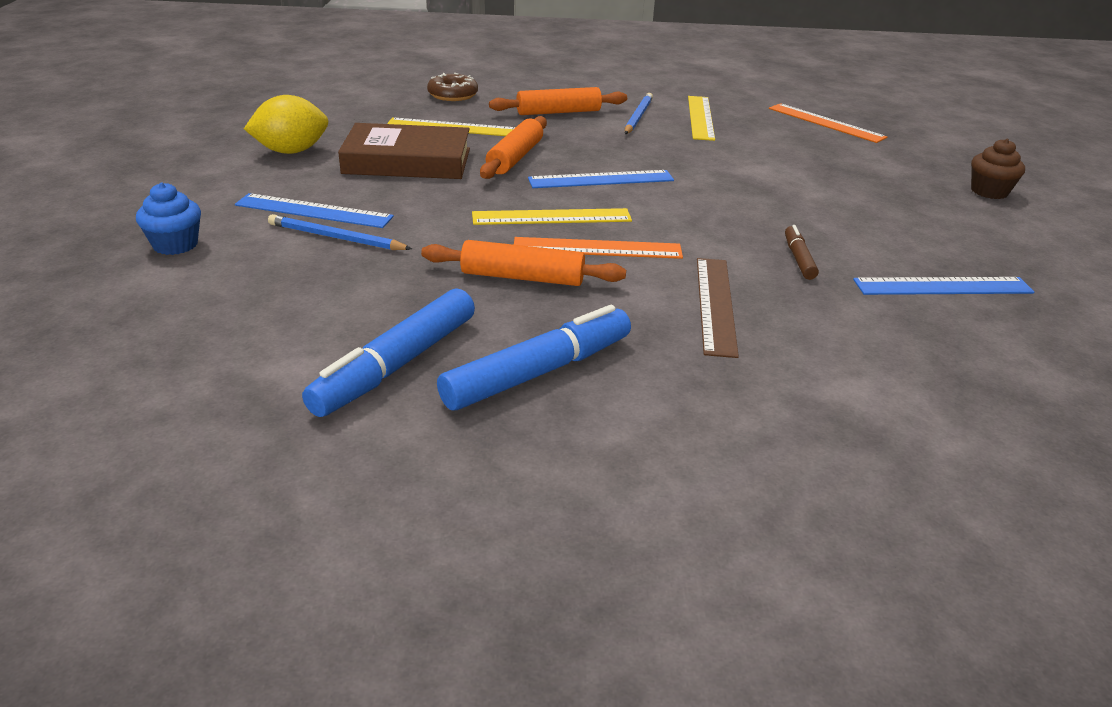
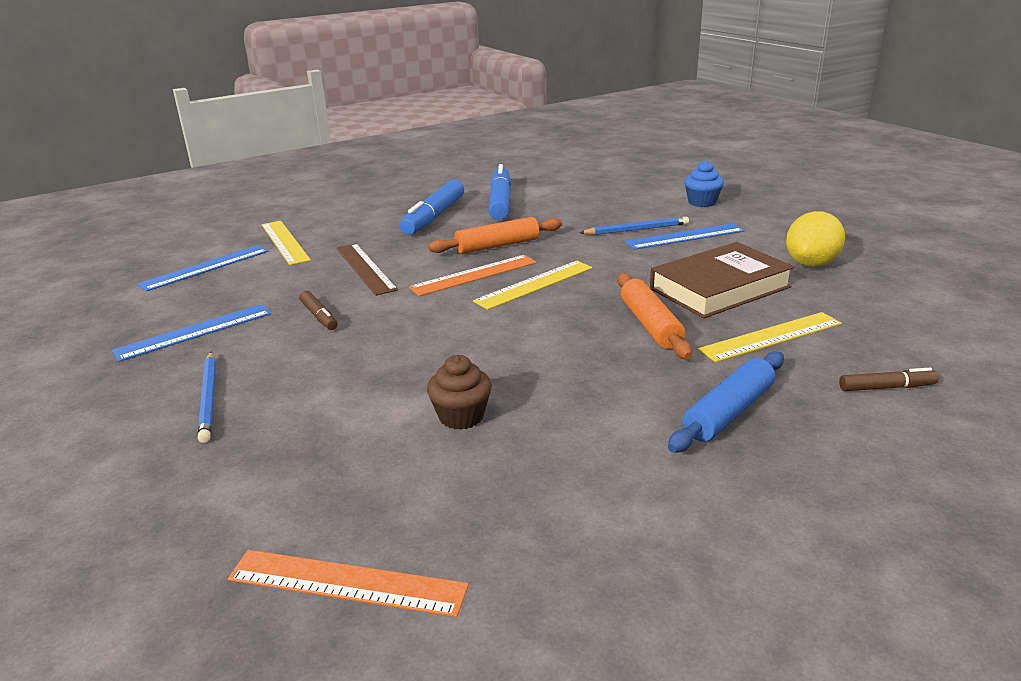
camera: 150 degrees right, 5 degrees down
brown donut [427,73,478,101] -> brown marker [839,368,939,391]
orange rolling pin [489,87,627,115] -> blue rolling pin [668,351,784,453]
blue ruler [528,170,674,188] -> blue ruler moved to [137,245,268,291]
blue pencil [625,93,653,134] -> blue pencil moved to [198,352,216,443]
yellow ruler [688,96,715,141] -> yellow ruler moved to [262,221,311,265]
brown cupcake [971,139,1025,199] -> brown cupcake moved to [427,355,492,430]

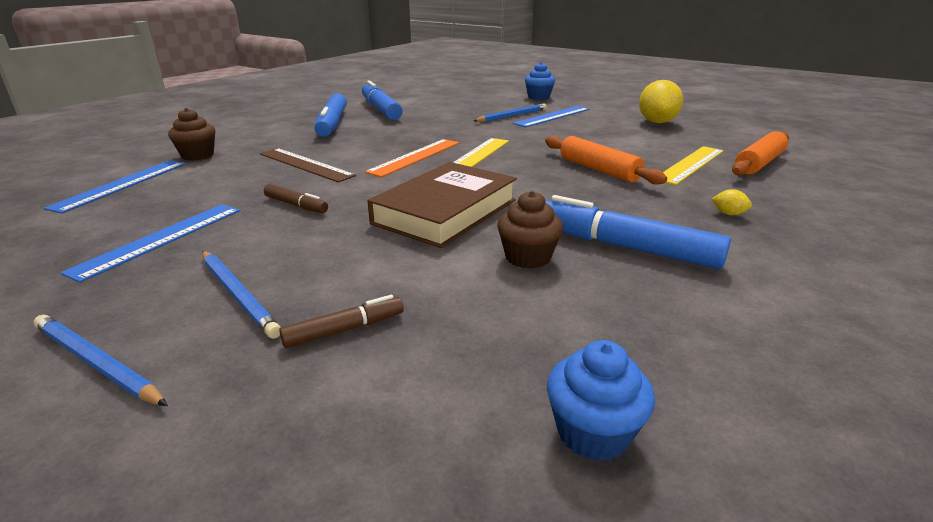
camera: 25 degrees left, 0 degrees up
orange ruler [228,550,469,617] -> blue cupcake [547,340,655,461]
yellow ruler [262,221,311,265] -> brown cupcake [168,108,215,161]
orange rolling pin [428,217,562,254] -> orange rolling pin moved to [732,131,789,176]
brown book [650,242,794,318] -> brown book moved to [368,162,517,248]
blue rolling pin [668,351,784,453] -> yellow lemon [712,189,752,215]
brown marker [839,368,939,391] -> brown marker moved to [279,295,404,348]
none -> blue pencil [33,315,168,406]
none -> blue marker [545,195,731,269]

